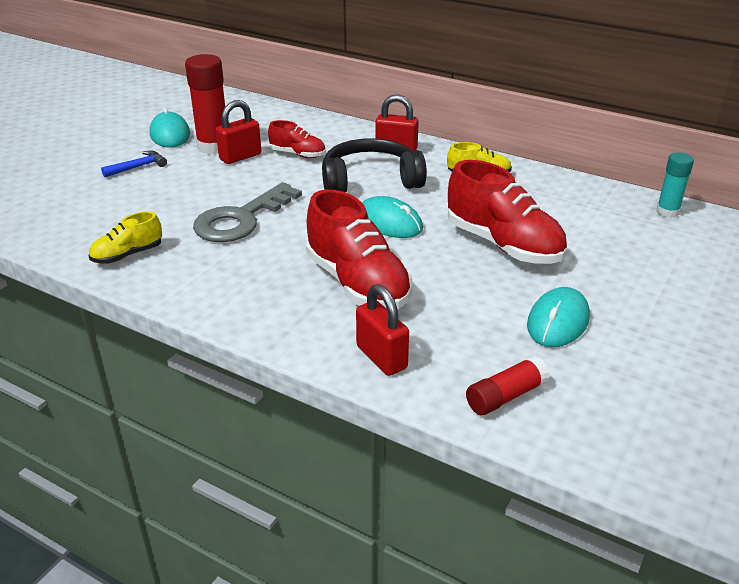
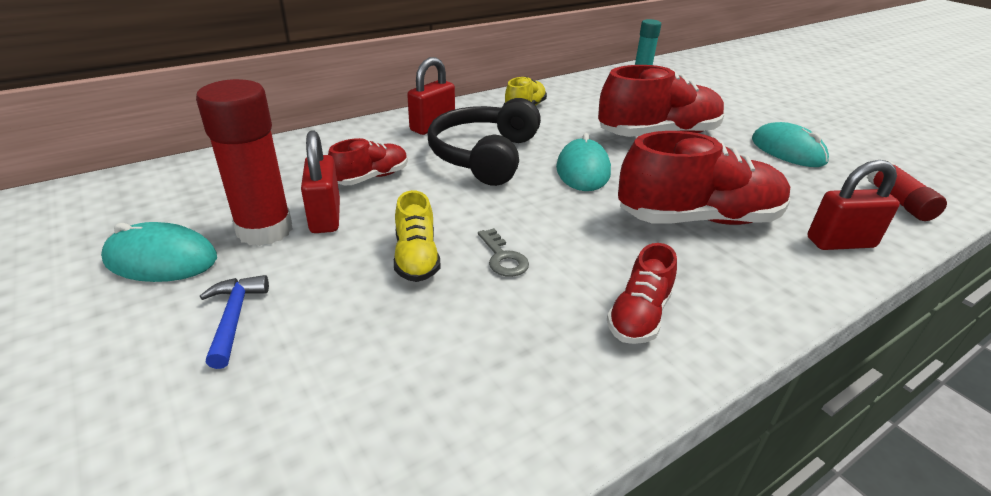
camera: 65 degrees left, 0 degrees up
yellow shoe [89,211,162,264] -> yellow shoe moved to [394,190,441,282]
grey key [193,182,302,242] -> grey key [478,228,529,277], size x0.44
turquoise mouse [362,196,423,238] -> turquoise mouse turned 60 degrees counterclockwise [556,133,611,191]
none -> red shoe [607,243,677,344]

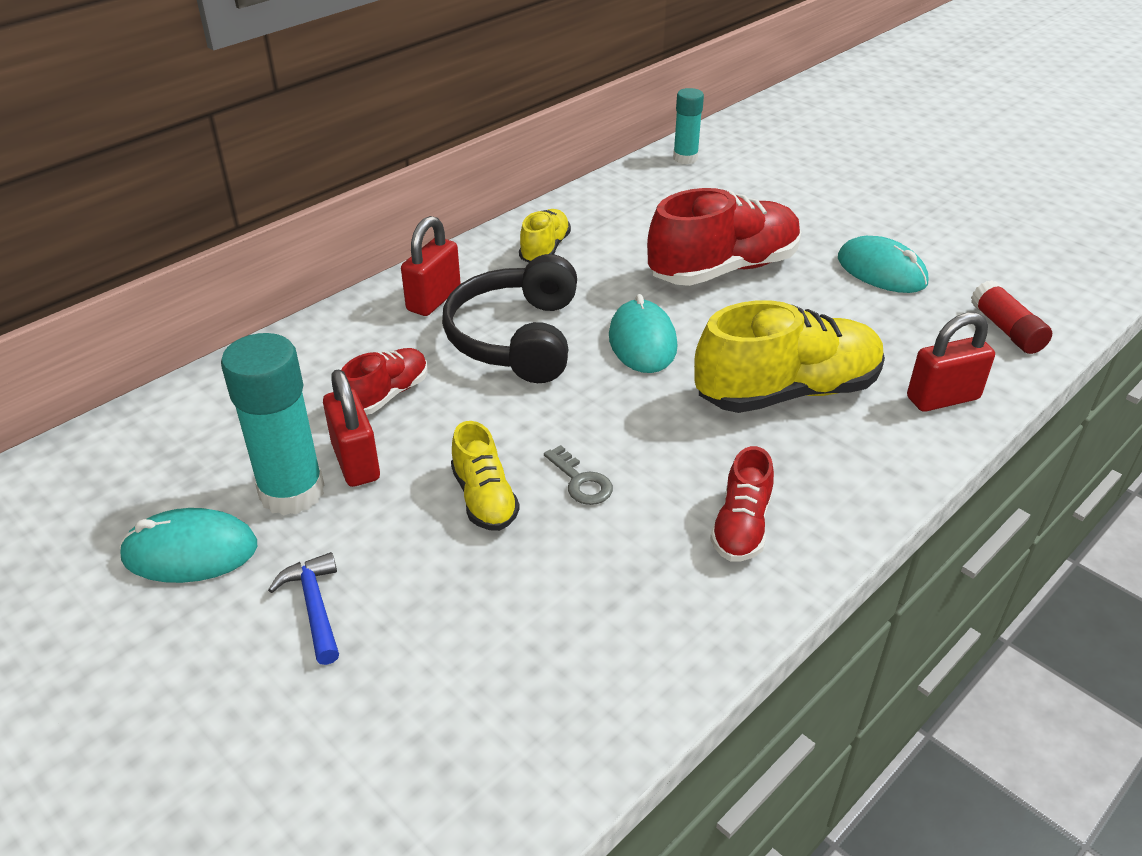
camera: 10 degrees left, 5 degrees up
red glue stick [196,79,293,246] -> turquoise glue stick [221,333,324,516]
red shoe [618,131,790,225] -> yellow shoe [694,300,885,413]

